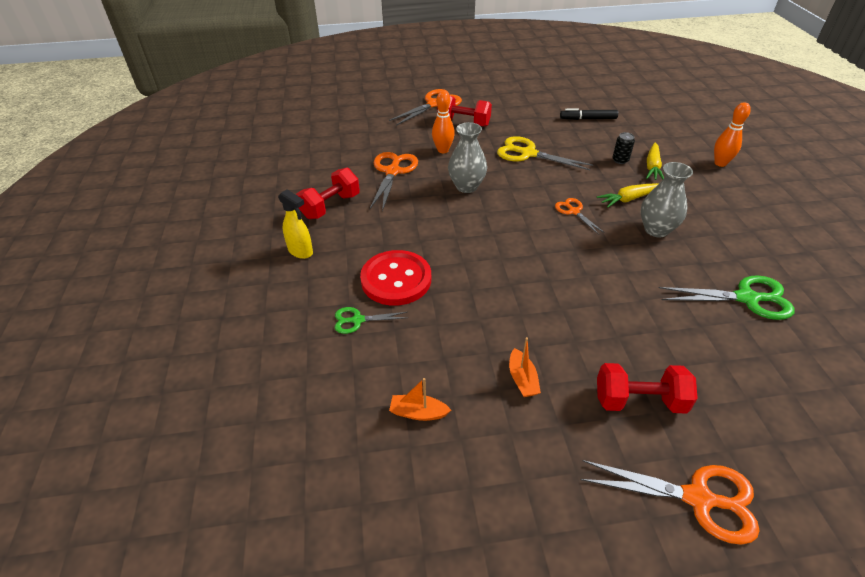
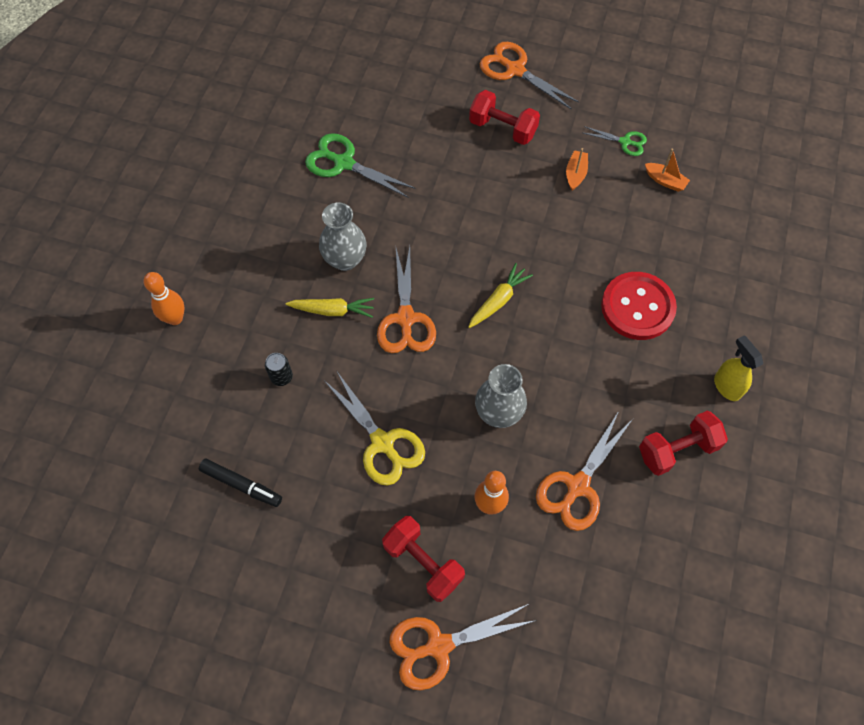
camera: 155 degrees left, 20 degrees up
green scissors [335,307,407,334] -> green scissors moved to [583,126,647,156]
orange scissors [555,198,605,235] -> orange scissors [377,246,436,353], size x1.76
yellow carrot [646,143,664,180] -> yellow carrot moved to [468,263,533,328]

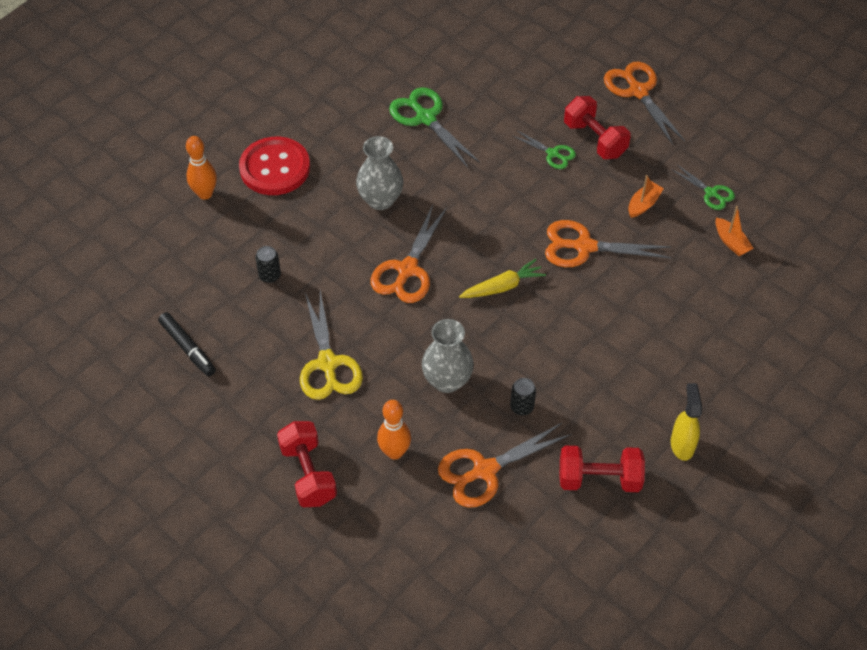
camera: 25 degrees right, 10 degrees down
yellow carrot [285,298,374,318] -> none
orange scissors [390,604,537,690] -> orange scissors moved to [545,220,671,267]
red button [601,272,677,340] -> red button moved to [239,137,310,195]
none -> black can [510,378,536,415]
none -> green scissors [513,130,576,169]

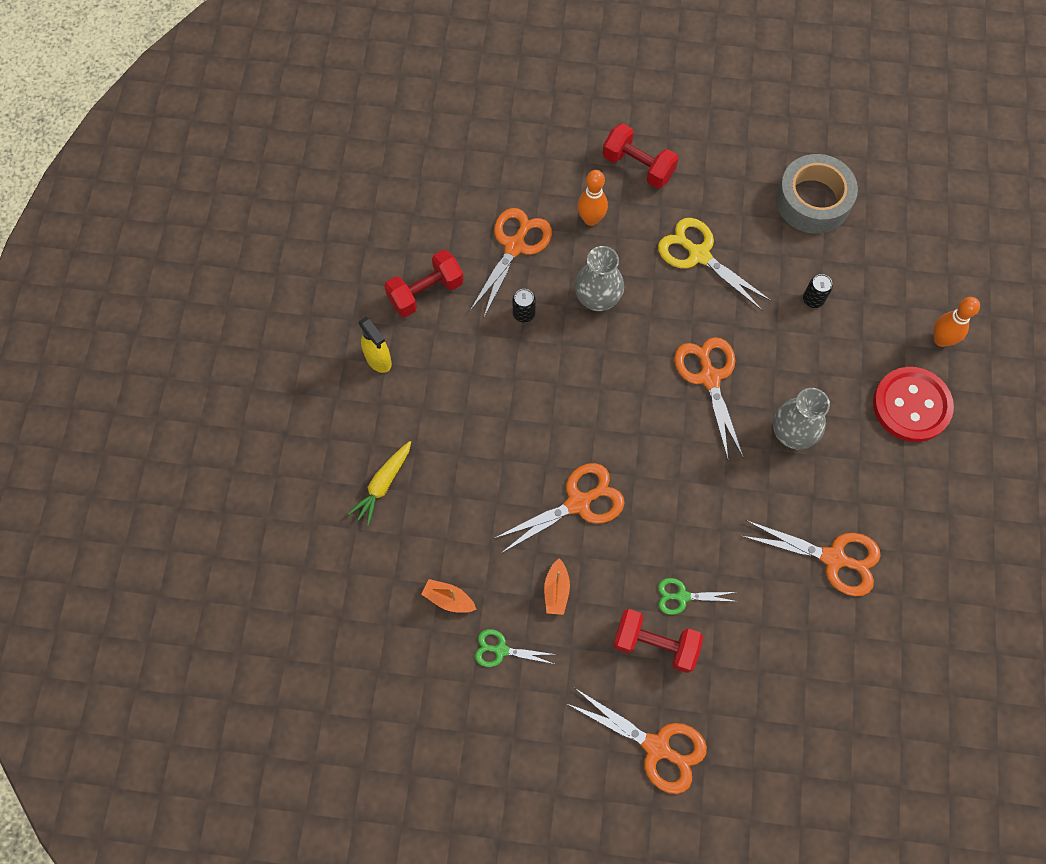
camera: 145 degrees right, 15 degrees up
black marker [158,312,216,376] -> grey tape [776,154,858,234]
green scissors [389,87,480,167] -> orange scissors [742,520,881,596]
yellow carrot [459,259,546,298] -> yellow carrot moved to [348,441,411,526]

